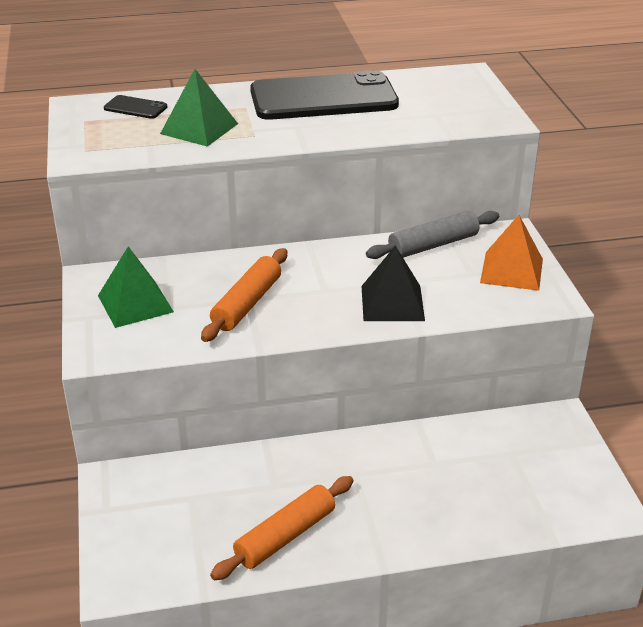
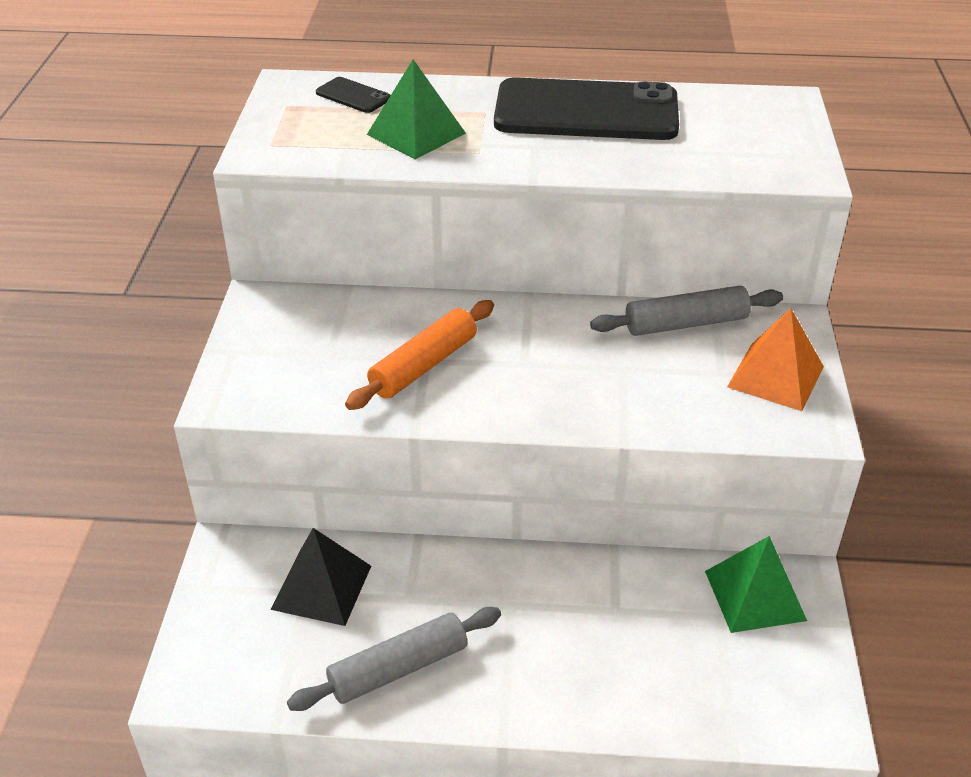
camera: 15 degrees right, 5 degrees up
green pyramid [98,246,174,328] -> green pyramid moved to [705,536,807,633]
orange rolling pin [210,476,353,580] -> grey rolling pin [287,607,501,711]
black pyramid [362,246,425,321] -> black pyramid moved to [270,528,371,626]

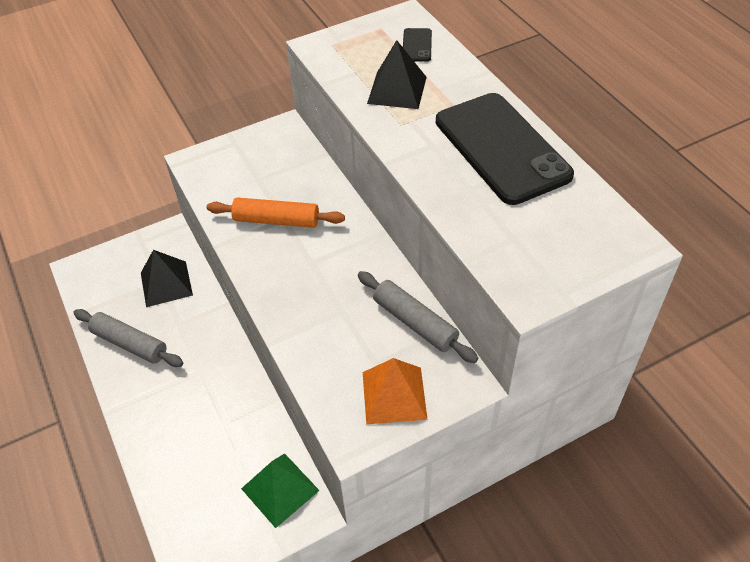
camera: 60 degrees right, 10 degrees up
green pyramid [367,59,466,159] -> black pyramid [367,40,427,109]

